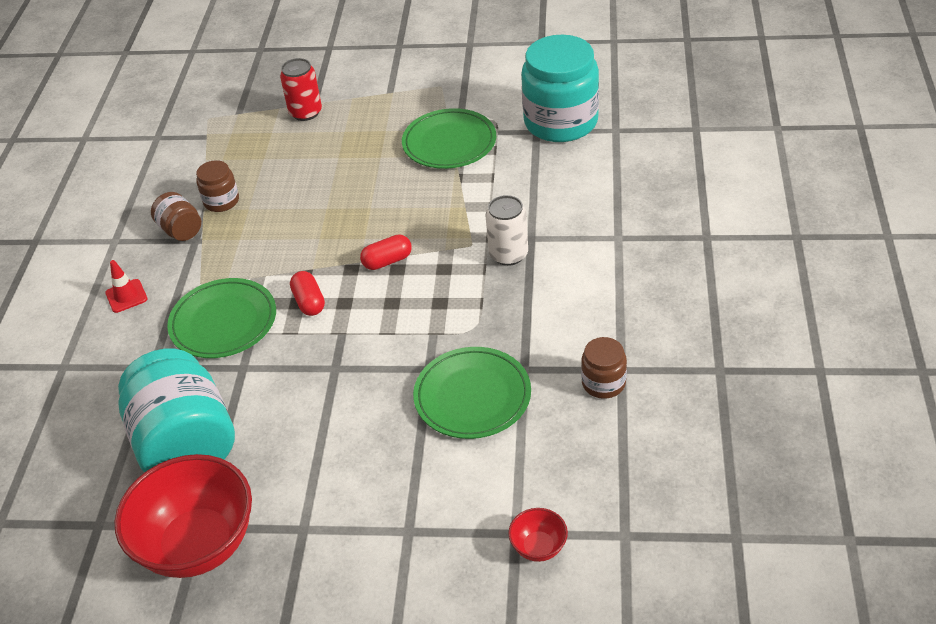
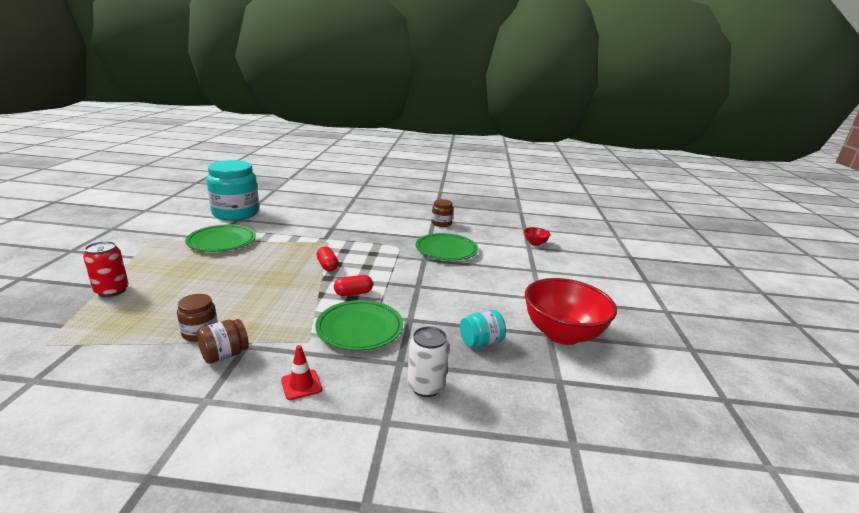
camera: 95 degrees left, 20 degrees down
turquoise jar [118,349,235,472] -> turquoise jar [460,310,506,347], size x0.47
white can [486,195,528,266] -> white can moved to [407,326,449,397]

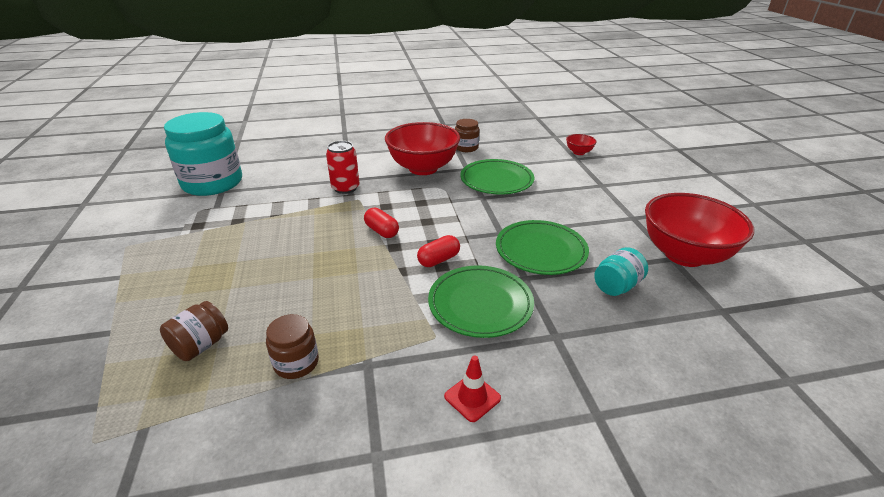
camera: 15 degrees left, 10 degrees up
red can [83,241,129,297] -> red can moved to [326,141,359,194]
green plate [185,225,256,252] -> green plate moved to [496,220,589,275]
brown jar [197,319,249,364] -> brown jar moved to [160,301,228,361]
white can [407,326,449,397] -> none
none -> red bowl [385,122,460,175]

